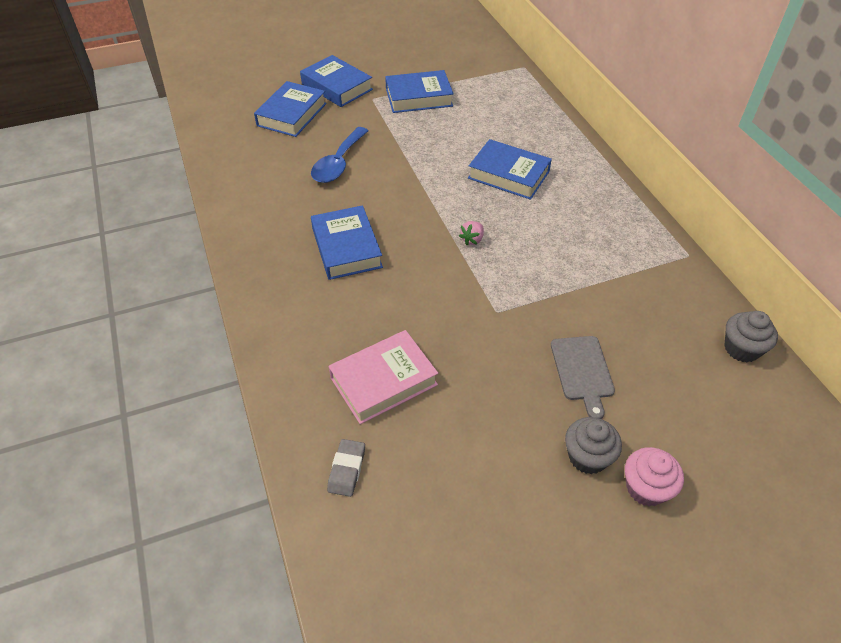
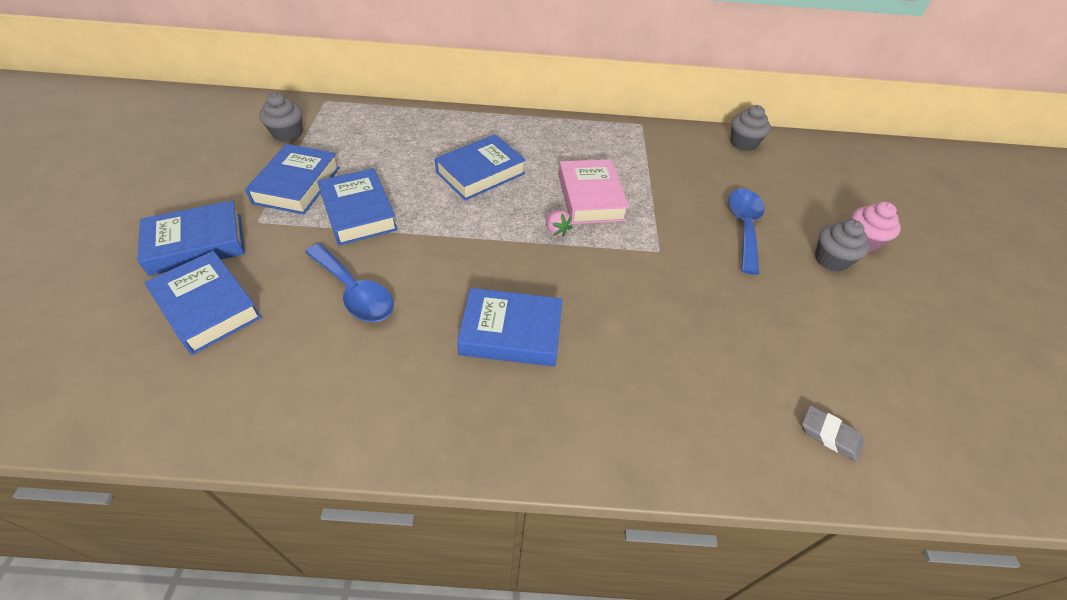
camera: 70 degrees left, 0 degrees up
pink book [329,330,438,424] -> pink book moved to [558,159,629,224]
grey cutting board [551,336,615,419] -> blue spoon [728,189,764,275]
none -> grey cupcake [259,93,302,142]
none -> blue book [317,168,398,246]

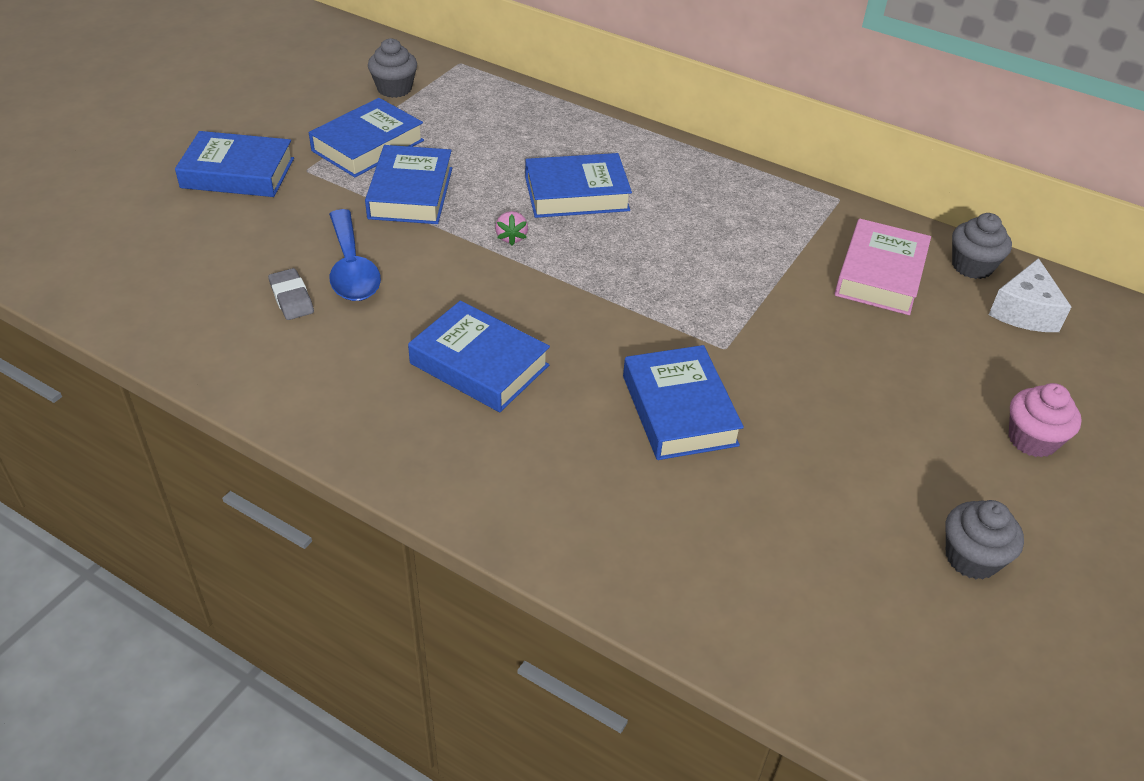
camera: 30 degrees right, 5 degrees down
blue book [145,251,262,355] -> blue book moved to [623,345,744,460]
pink strawberry [546,210,572,237] -> pink strawberry moved to [495,211,528,245]
pink book [558,159,629,224] -> pink book moved to [835,219,931,315]
blue spoon [728,189,764,275] -> none
grey eraser [802,405,864,462] -> grey eraser moved to [268,268,314,320]
grey cupcake [815,220,869,271] -> grey cupcake moved to [946,500,1024,579]
none -> white cheese [989,258,1071,332]

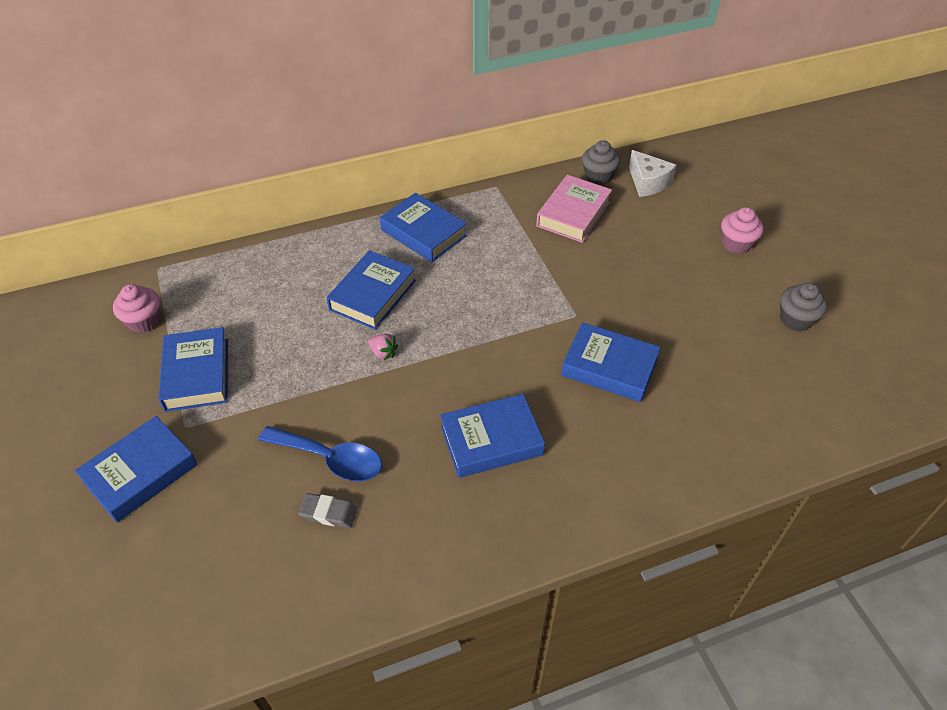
camera: 50 degrees left, 5 degrees up
blue book [365,145,452,224] -> blue book moved to [380,193,467,262]
grey cupcake [368,38,417,98] -> pink cupcake [113,284,160,333]
pink book [835,219,931,315] -> pink book turned 60 degrees clockwise [536,175,612,243]

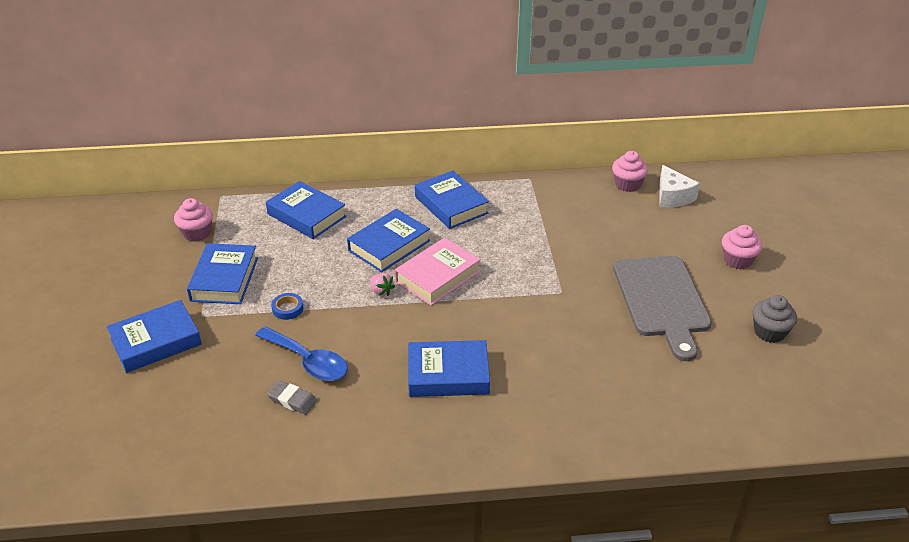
camera: 15 degrees right, 10 degrees down
pink book [536,175,612,243] -> pink book moved to [395,238,481,306]
blue book [561,322,661,402] -> blue book moved to [266,181,346,239]
grey cupcake [582,140,620,185] -> pink cupcake [612,151,648,192]
none -> blue tape [271,293,303,320]
none -> grey cutting board [613,256,712,361]

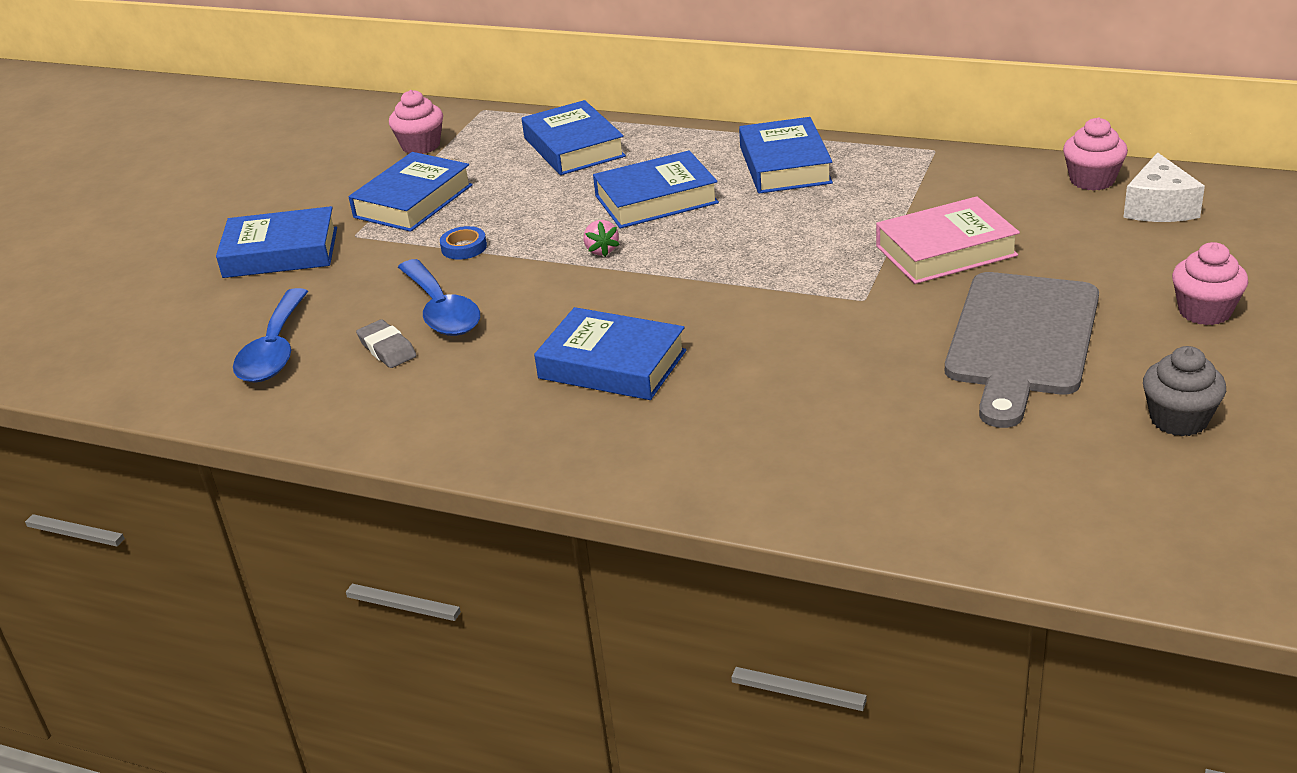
camera: 30 degrees right, 5 degrees down
pink book [395,238,481,306] -> pink book moved to [876,196,1020,284]
none -> blue spoon [233,288,308,383]

